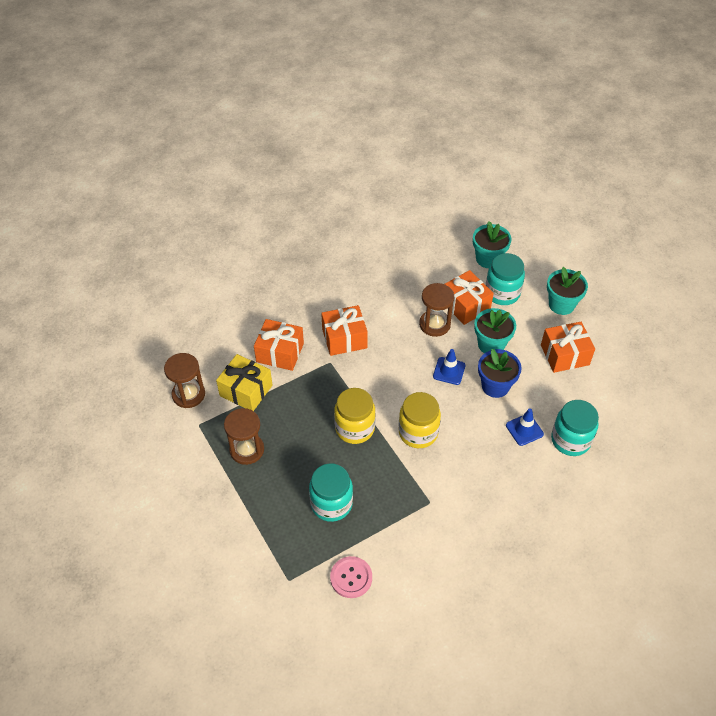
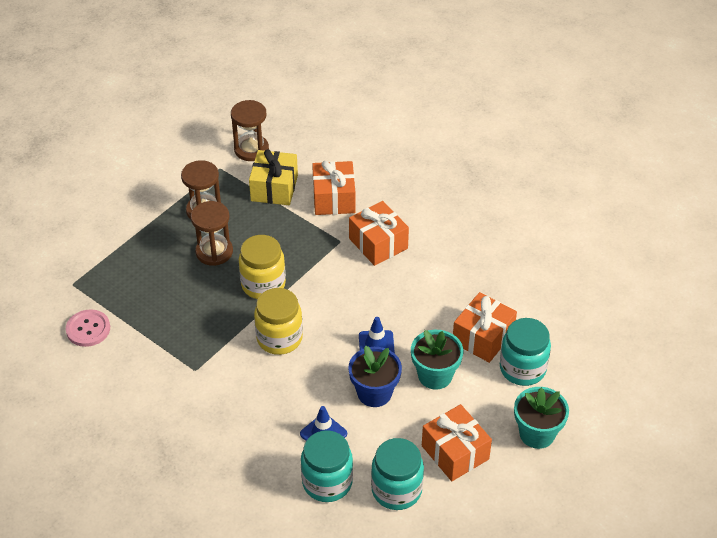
camera: 70 degrees right, 5 degrees down
turquoise jar [309,463,353,522] -> turquoise jar moved to [371,438,424,510]
brown hourglass [419,283,454,337] -> brown hourglass moved to [191,201,233,266]
turquoise flower pot [473,221,512,268] -> none

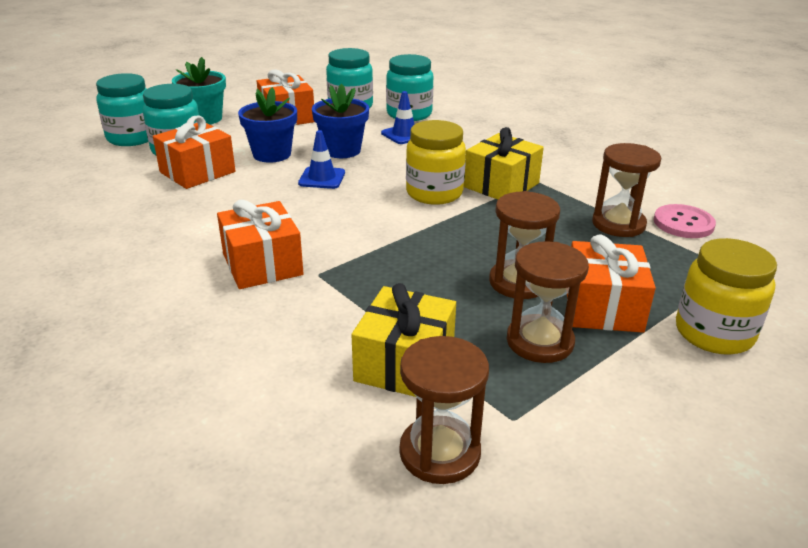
camera: 170 degrees left, 15 degrees down
yellow jar [239,235,286,299] -> yellow jar moved to [676,238,777,355]
orange gift [312,161,355,215] -> orange gift moved to [567,234,656,333]
turquoise flower pot [411,330,463,390] -> blue flower pot [238,87,297,163]
none -> turquoise jar [96,73,149,146]
none -> yellow gift [464,127,544,199]
none -> brown hourglass [592,143,661,237]

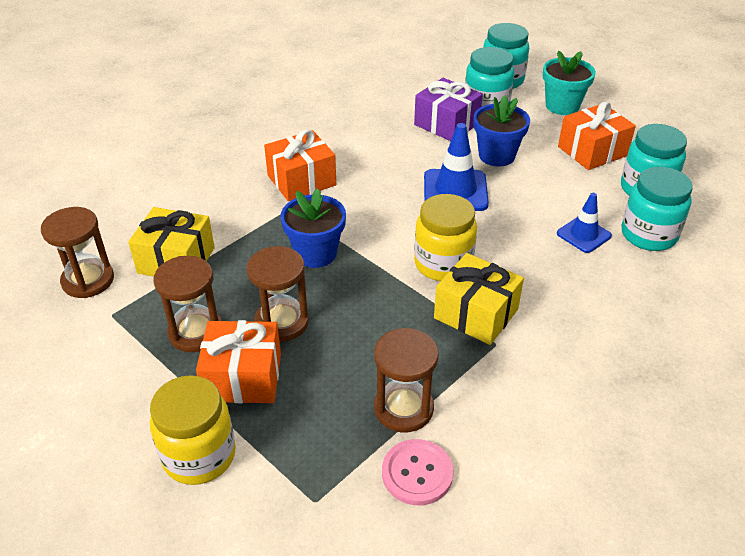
camera: 85 degrees right, 10 degrees up
orange gift [153,115,235,189] -> purple gift [414,78,483,141]
blue traffic cone [298,130,345,189] -> blue traffic cone [424,123,489,211], size x1.60
blue flower pot [312,84,369,158] -> blue flower pot moved to [281,188,346,268]

